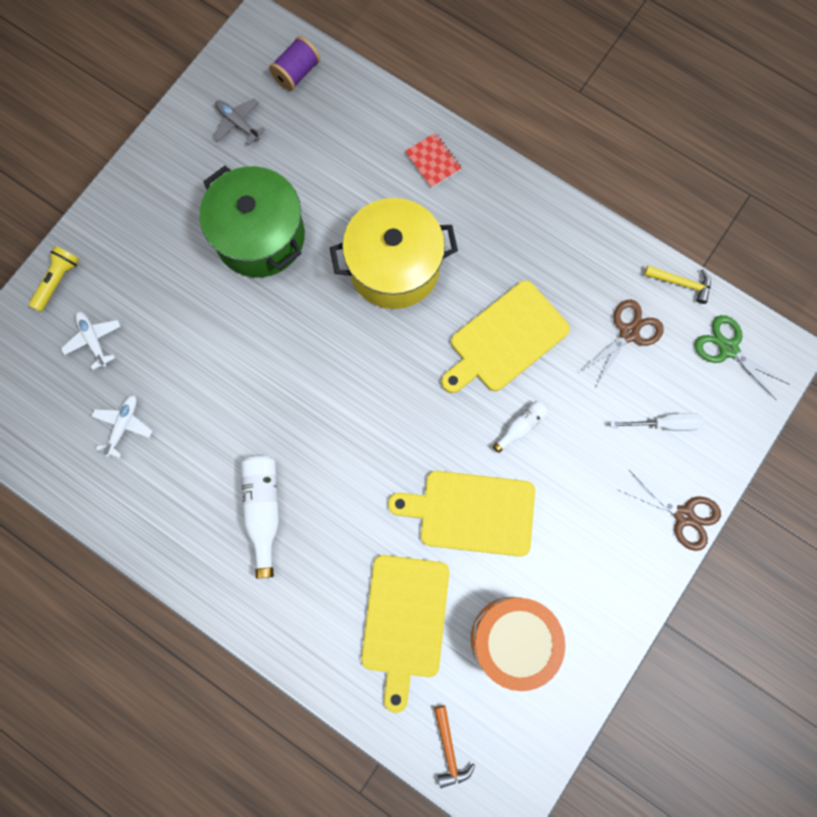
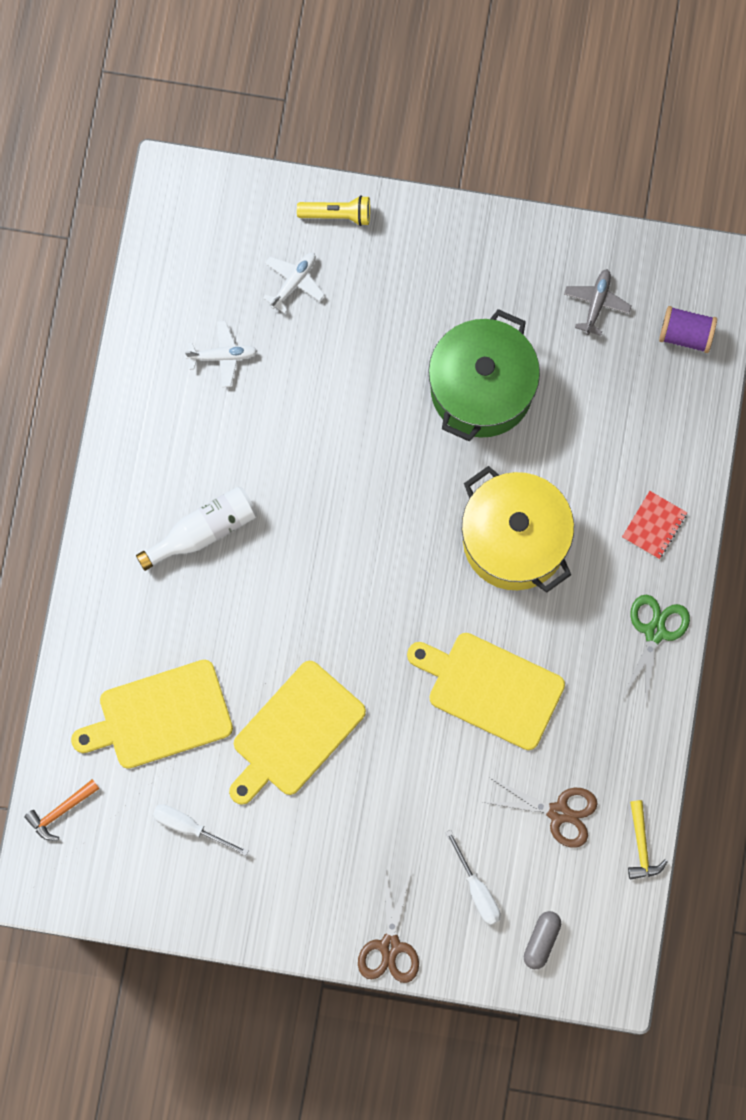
camera: 65 degrees right, 0 degrees up
yellow cutting board [388,471,535,557] -> yellow cutting board turned 120 degrees counterclockwise [229,661,366,805]
orange drum [471,597,565,691] -> white screwdriver [153,804,249,856]
white bottle [493,401,548,453] -> none
green scissors [694,315,789,400] -> green scissors moved to [623,594,690,704]
none -> grey capsule [524,911,561,969]

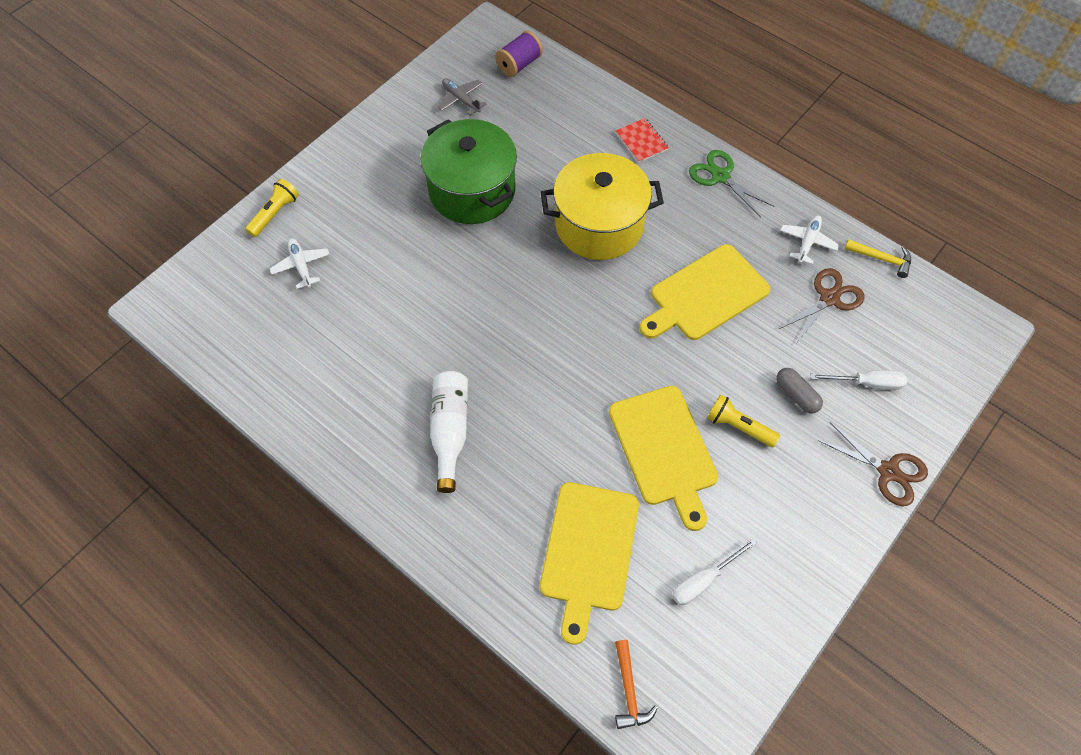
camera: 60 degrees left, 15 degrees down
white plane [185,321,257,387] -> white plane moved to [780,215,840,264]
grey capsule [524,911,561,969] -> grey capsule moved to [776,368,823,414]
none -> yellow flashlight [707,394,780,447]

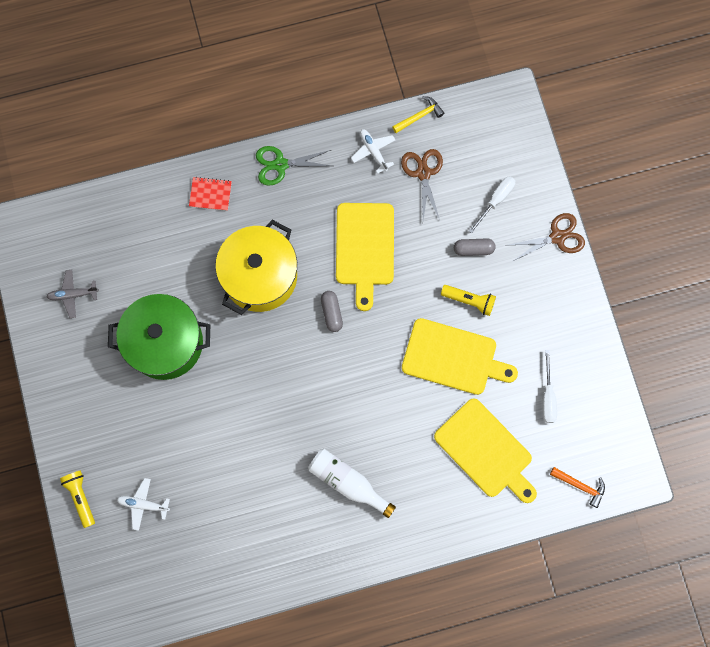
camera: 55 degrees left, 15 degrees up
purple spool [495,31,543,77] -> none
yellow flashlight [707,394,780,447] -> yellow flashlight turned 135 degrees counterclockwise [441,285,496,316]
none -> grey capsule [321,291,343,332]

